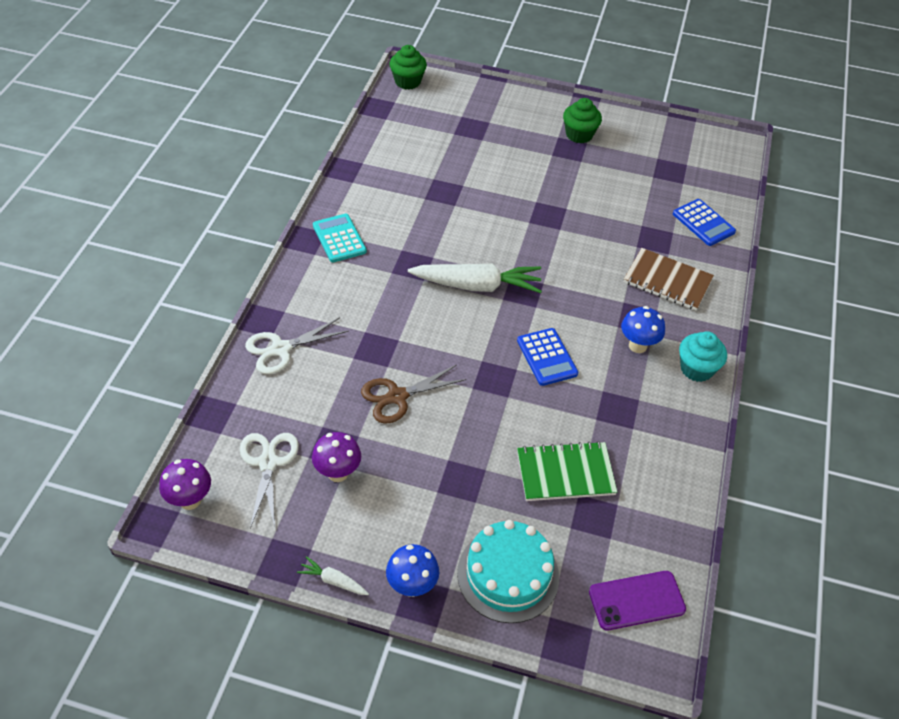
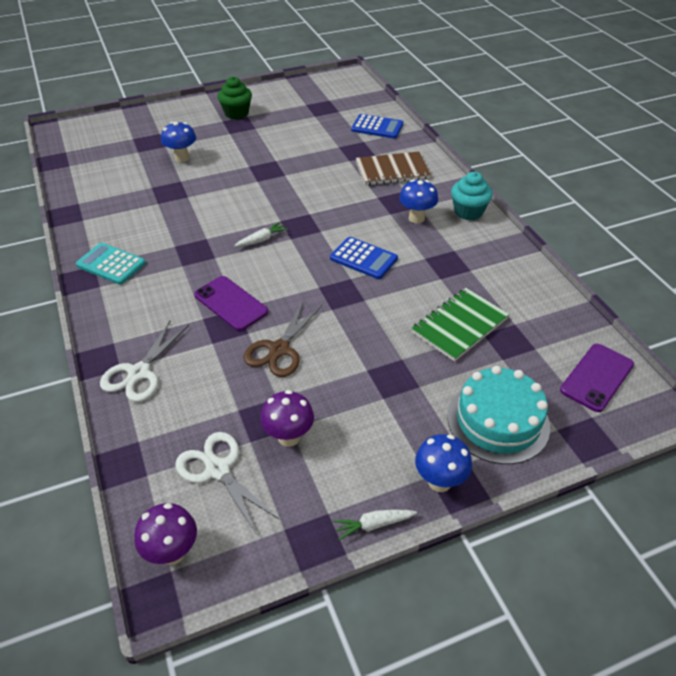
camera: 35 degrees left, 5 degrees down
green cupcake [390,45,427,90] -> none
white carrot [408,263,542,293] -> white carrot [234,222,288,247], size x0.45
none -> blue mushroom [161,122,196,162]
none -> purple phone [194,276,268,331]

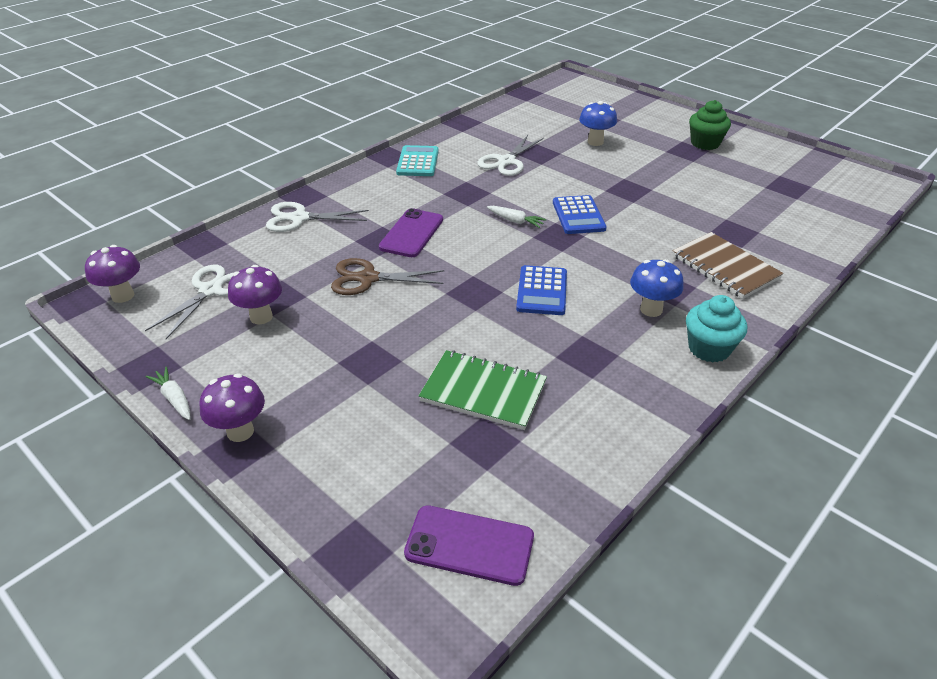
camera: 65 degrees right, 5 degrees down
blue calculator [351,114,403,139] -> blue calculator moved to [553,195,607,234]
blue mushroom [415,434,472,492] -> purple mushroom [200,373,265,442]
turquoise cake [447,366,550,464] -> none
none -> white scissors [477,135,544,176]

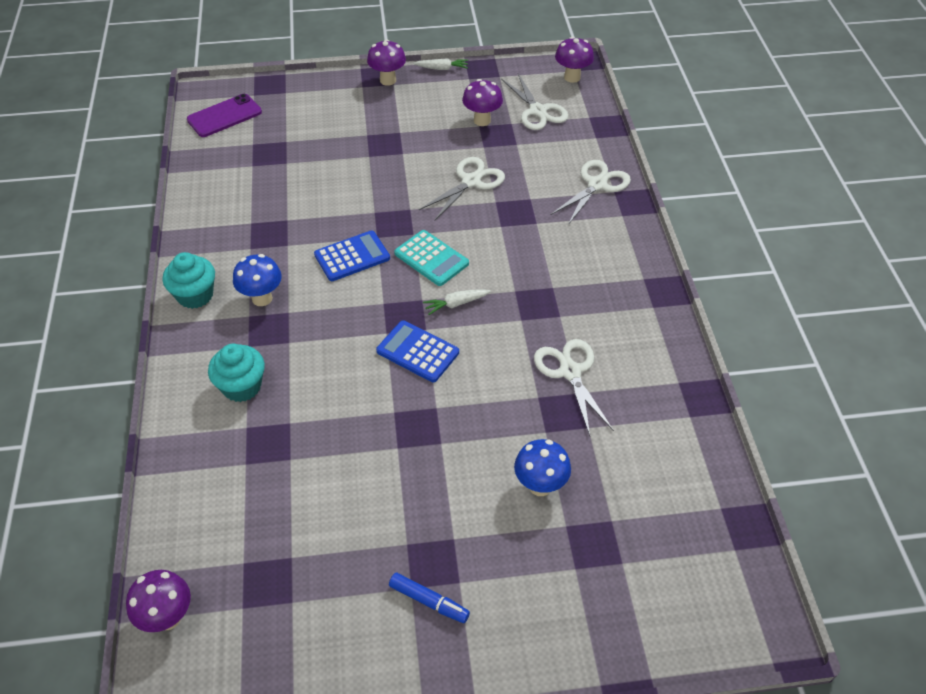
camera: 130 degrees right, 10 degrees up
brown scissors [331,258,444,295] -> white scissors [419,157,505,220]
purple phone [379,208,443,257] -> none
turquoise calculator [396,145,439,176] -> turquoise calculator moved to [394,230,469,286]
green notebook [419,350,547,430] -> none
blue calculator [516,265,567,315] -> blue calculator turned 105 degrees clockwise [314,231,390,281]
brown notebook [673,232,784,299] -> turquoise cupcake [208,344,265,402]
green cupcake [689,100,731,150] -> blue marker [389,573,470,623]
none -> purple mushroom [126,570,191,632]

